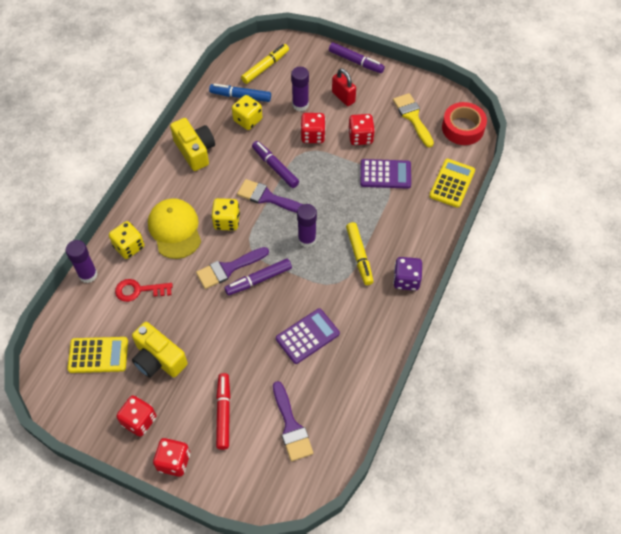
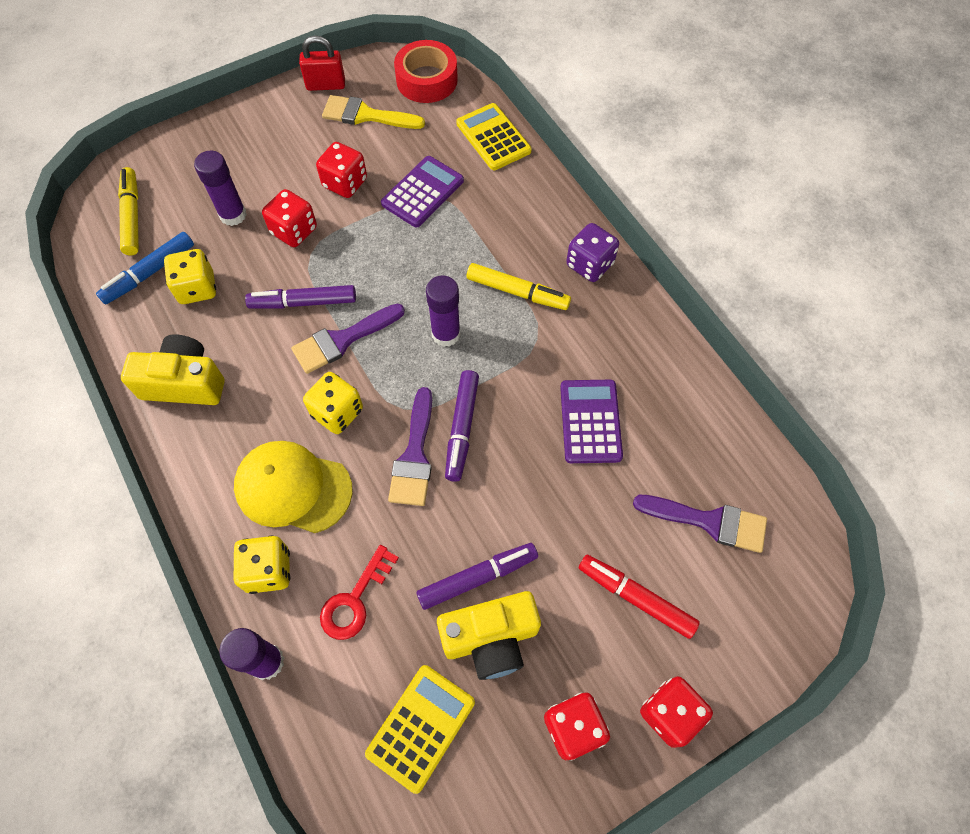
camera: 55 degrees left, 5 degrees up
purple marker [329,42,385,73] -> purple marker moved to [416,543,538,610]
red padlock [332,68,356,106] -> red padlock moved to [299,35,345,91]

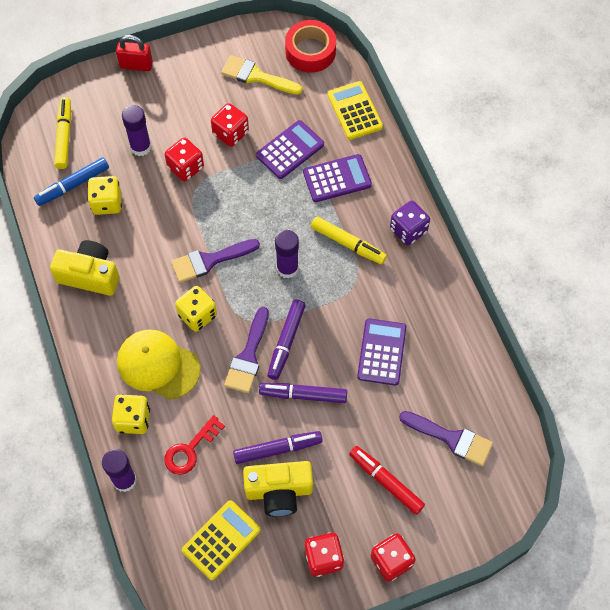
camera: 10 degrees right, 0 degrees up
purple marker [245,285,356,309] -> purple marker moved to [259,383,347,403]
red padlock [299,35,345,91] -> red padlock moved to [116,35,153,71]
none -> purple calculator [303,154,372,202]

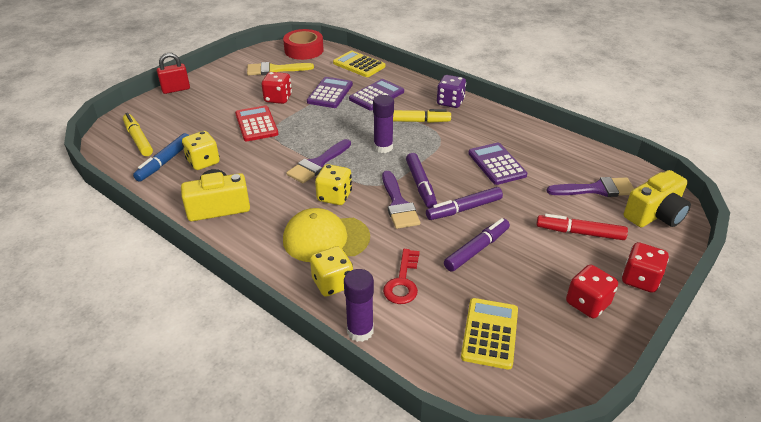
camera: 30 degrees left, 25 degrees down
purple glue stick [122,105,151,156] -> none
red dice [164,138,204,182] -> red calculator [235,105,278,141]
yellow camera [243,461,313,517] -> yellow camera moved to [624,170,691,227]

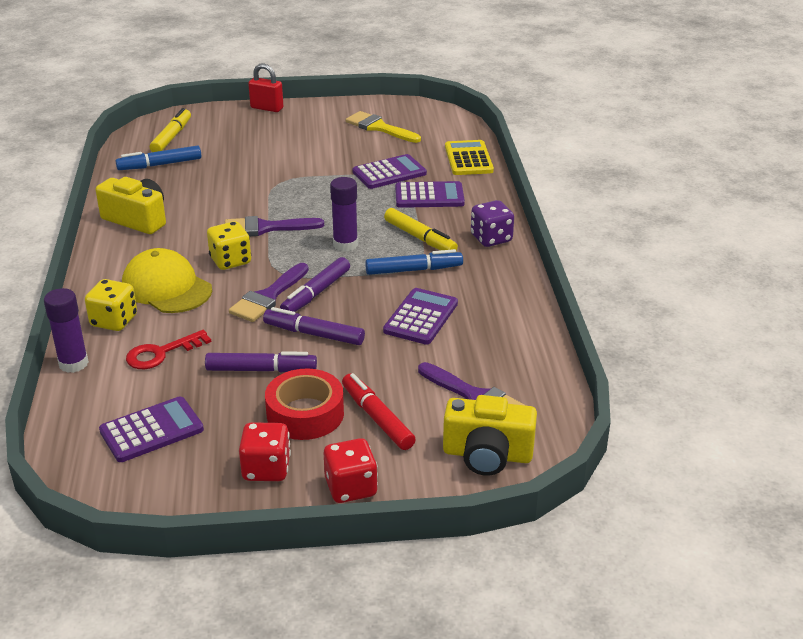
camera: 45 degrees right, 5 degrees down
yellow dice [182,131,220,170] -> none
red calculator [235,105,278,141] -> none
red dice [262,72,292,104] -> none
red tape [283,29,324,60] -> red tape moved to [265,369,344,440]
yellow calculator [461,298,518,370] -> purple calculator [99,396,204,462]
none -> blue marker [365,249,463,275]

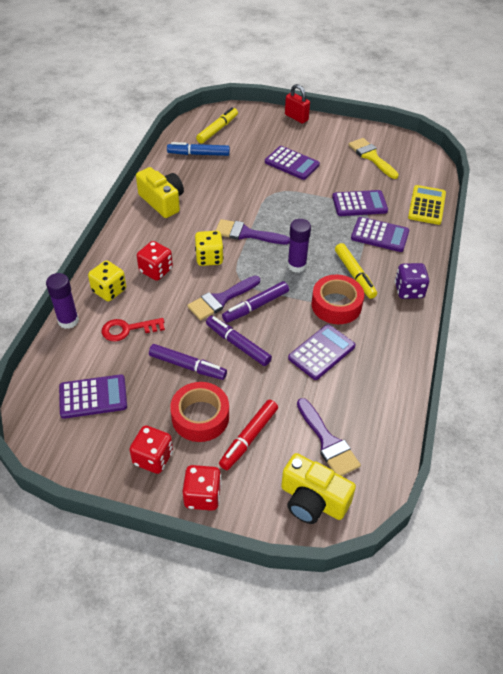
camera: 20 degrees right, 15 degrees up
yellow cap [122,248,212,313] -> red dice [137,241,173,281]
red marker [342,373,416,450] -> red marker turned 135 degrees counterclockwise [219,400,278,470]
blue marker [365,249,463,275] -> red tape [311,275,364,324]
none -> purple calculator [265,146,320,180]

